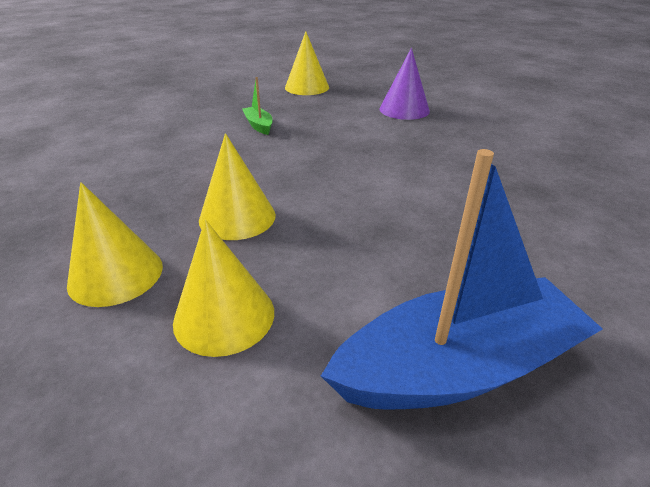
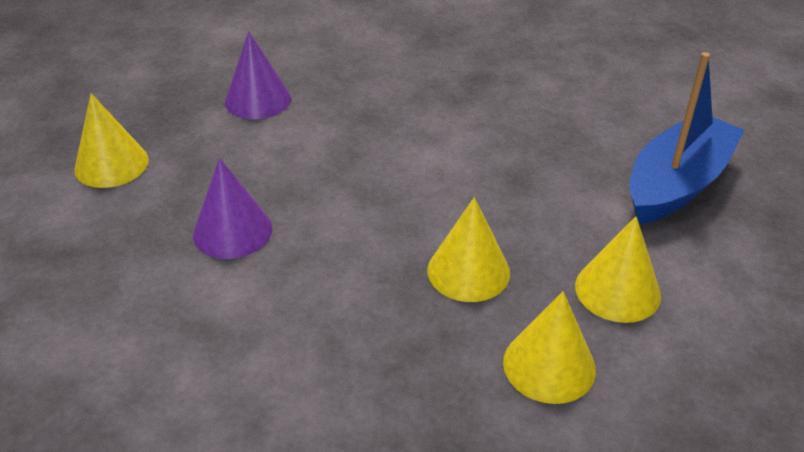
camera: 75 degrees left, 5 degrees up
green boat [242,77,273,135] -> purple cone [193,158,272,259]
blue boat [321,149,603,410] -> blue boat turned 45 degrees clockwise [629,52,744,224]

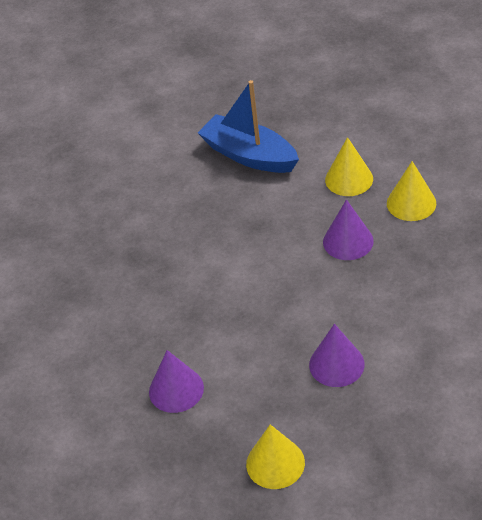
camera: 90 degrees left, 5 degrees up
yellow cone [427,197,510,302] -> purple cone [323,200,374,260]

